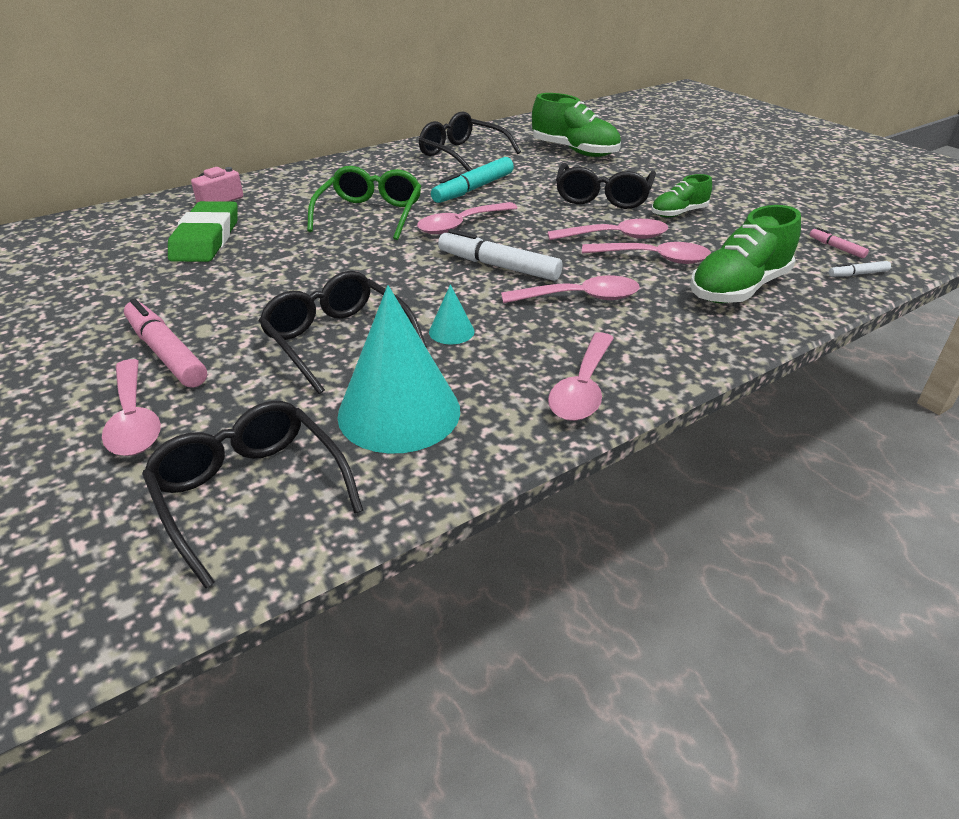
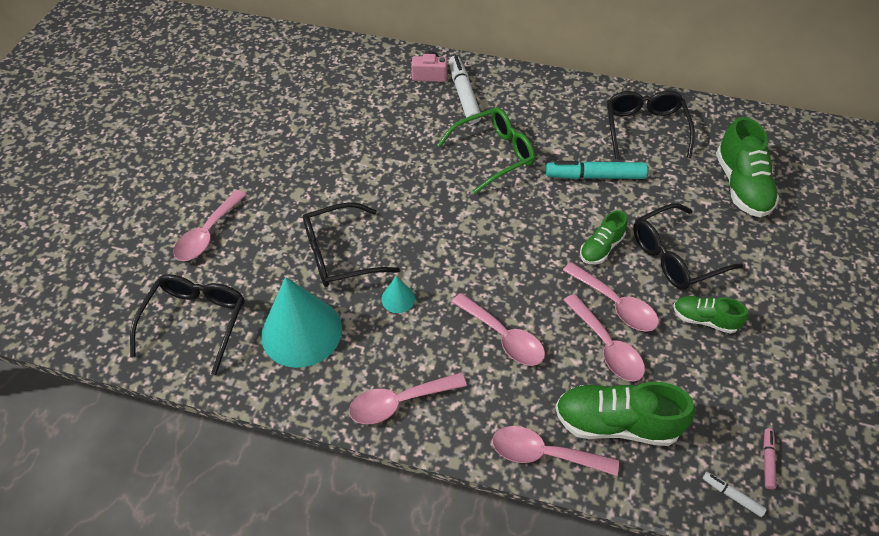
camera: 50 degrees right, 15 degrees up
pink marker [124,298,207,388] -> none
green eraser [168,201,238,262] -> none
black glasses [259,271,427,394] -> black glasses turned 120 degrees counterclockwise [303,202,400,287]
pink spoon [417,202,517,234] -> pink spoon moved to [492,426,619,476]
white marker [438,229,562,281] -> white marker moved to [449,56,481,124]
none -> green shoe [580,210,627,264]

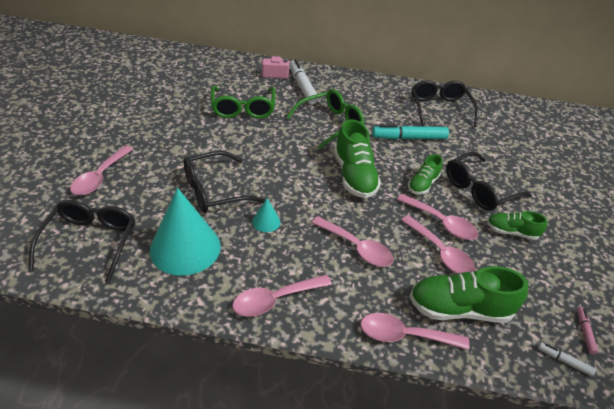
camera: 10 degrees left, 10 degrees down
green shoe [716,117,780,218] -> green shoe moved to [334,119,381,198]
none -> green glasses [211,86,275,118]

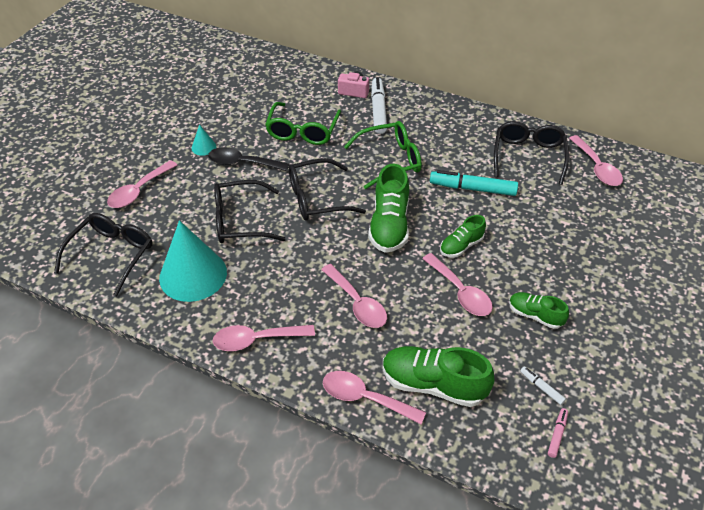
camera: 20 degrees right, 5 degrees up
turquoise cone [252,198,280,232] -> turquoise cone moved to [192,124,216,156]
pink spoon [401,215,476,274] -> pink spoon moved to [569,135,623,186]
black glasses [446,152,531,211] -> black glasses moved to [289,158,366,221]
white marker [538,342,596,376] -> white marker moved to [520,366,566,405]
none -> black spoon [208,147,289,171]

